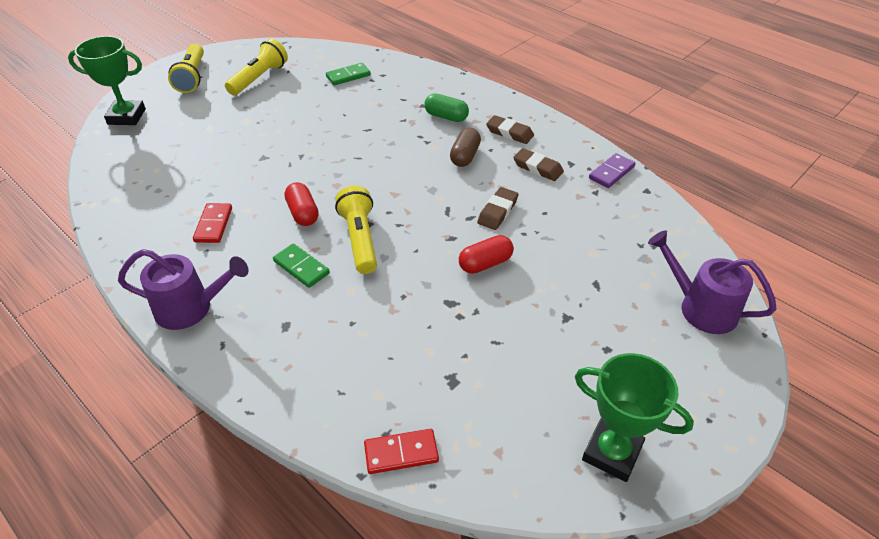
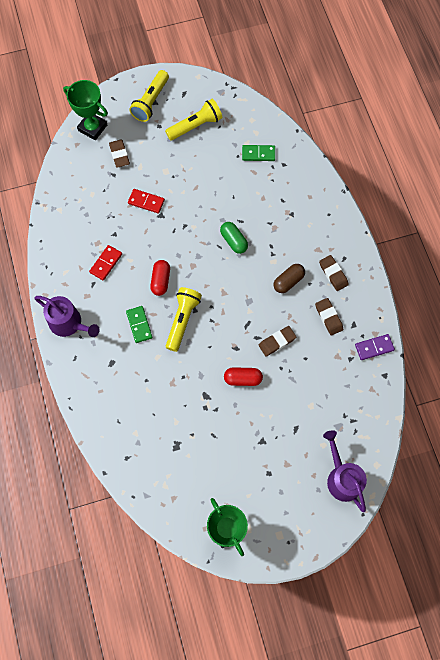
camera: 30 degrees right, 25 degrees up
red domino [364,429,439,474] -> red domino moved to [128,189,165,213]
green capsule [424,94,469,122] -> green capsule moved to [220,222,248,254]
none -> brown eraser [109,139,130,168]

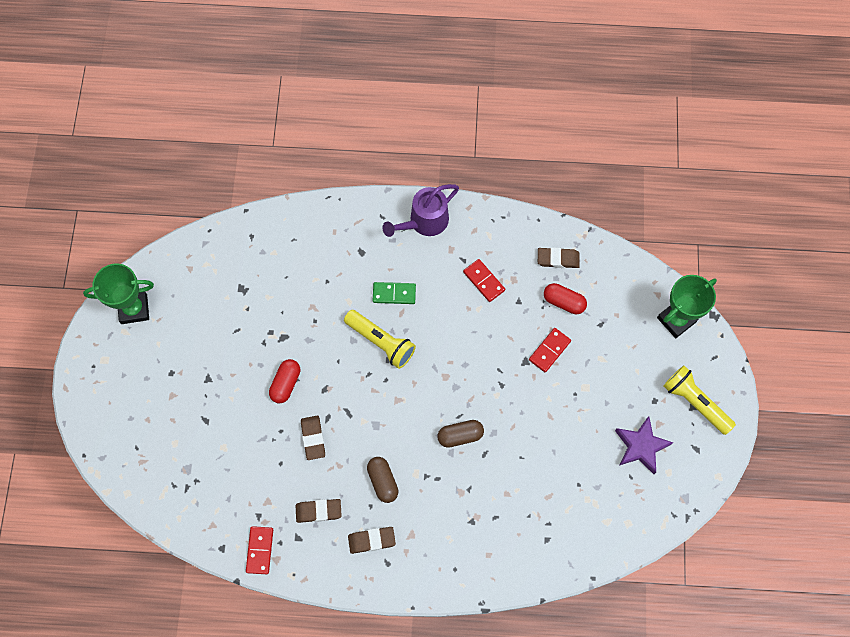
camera: 110 degrees right, 0 degrees up
brown eraser [109,139,130,168] -> brown eraser moved to [538,247,580,268]
red capsule [150,260,170,296] -> red capsule moved to [544,283,587,314]
yellow flashlight [165,99,222,140] -> purple star [615,416,673,474]
green capsule [220,222,248,254] -> brown capsule [437,420,484,448]
green domino [242,145,275,161] -> none
purple watering can [323,430,367,512] -> none
purple domino [355,334,395,360] -> red domino [246,526,273,574]

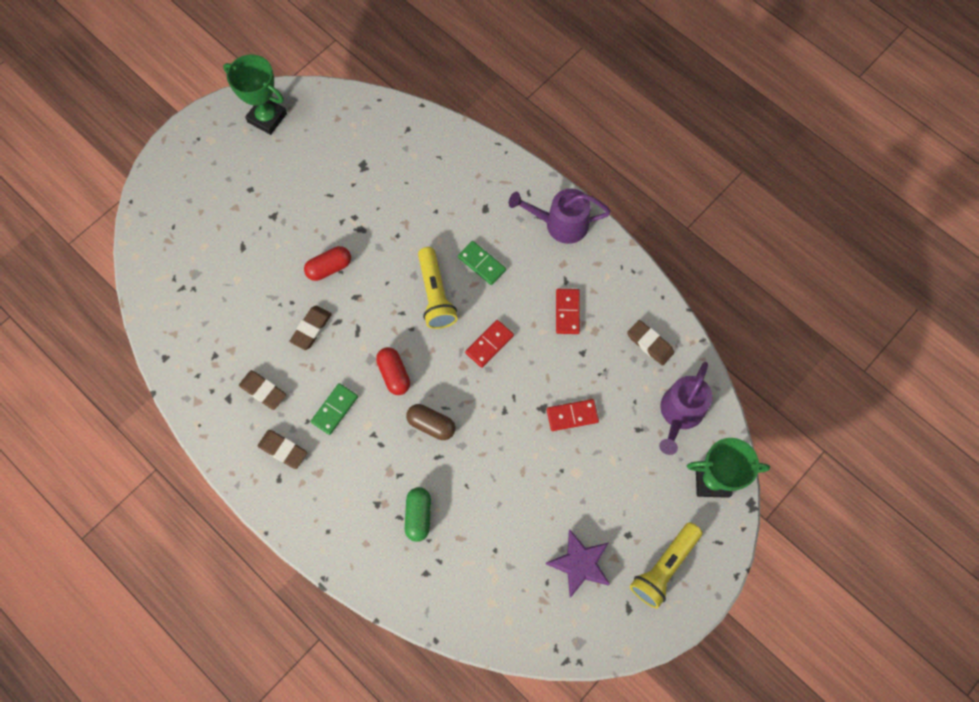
camera: 40 degrees right, 0 degrees up
red domino [246,526,273,574] -> red domino moved to [465,320,514,368]
brown capsule [367,457,398,503] -> green domino [311,383,358,435]
red capsule [544,283,587,314] -> red capsule moved to [376,347,410,395]
yellow flashlight [664,366,736,435] -> yellow flashlight turned 135 degrees counterclockwise [630,522,702,609]
none -> green capsule [405,487,431,542]
none -> purple watering can [659,362,712,455]

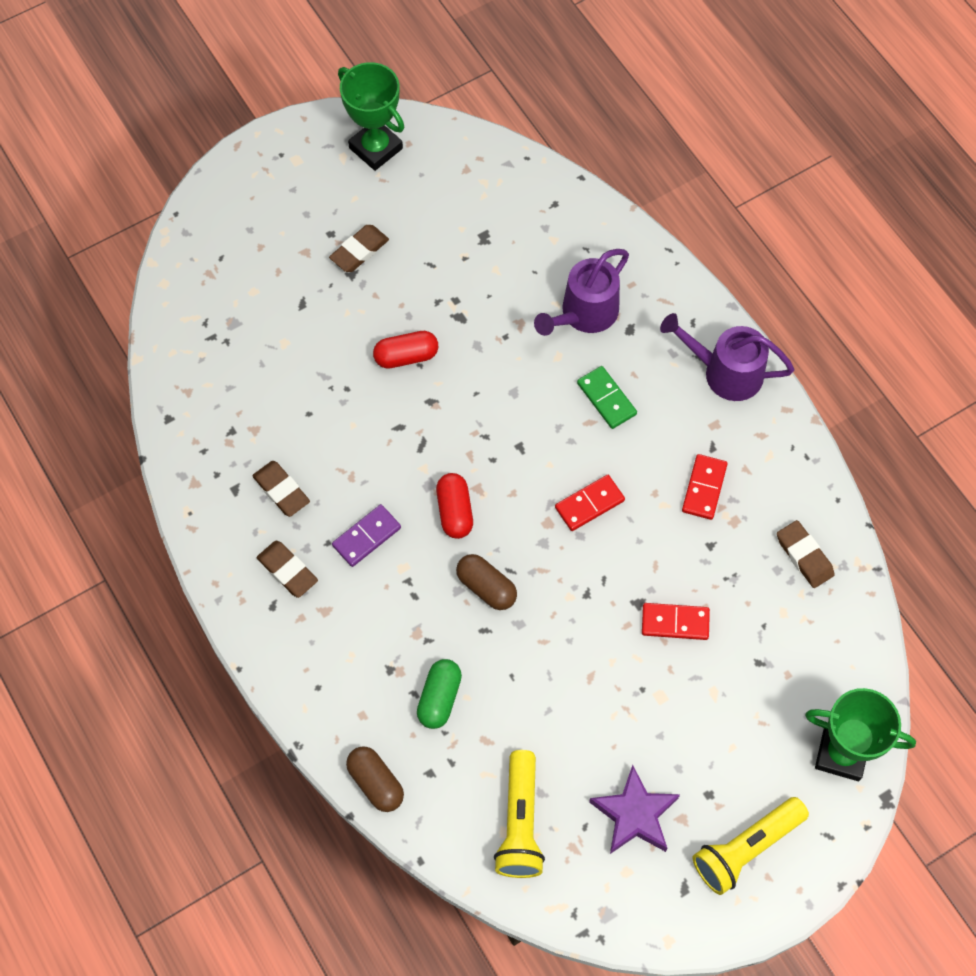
camera: 15 degrees right, 5 degrees down
brown eraser [289,306,332,350] -> brown eraser moved to [329,225,389,272]
green domino [311,383,358,435] -> purple domino [332,504,401,567]
yellow flashlight [418,247,457,329] -> yellow flashlight moved to [494,750,545,878]
purple watering can [659,362,712,455] -> purple watering can moved to [534,249,629,336]
none -> brown capsule [346,746,404,812]

